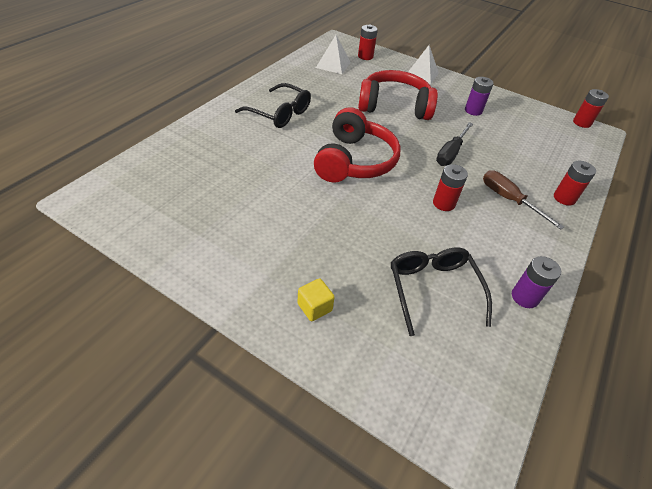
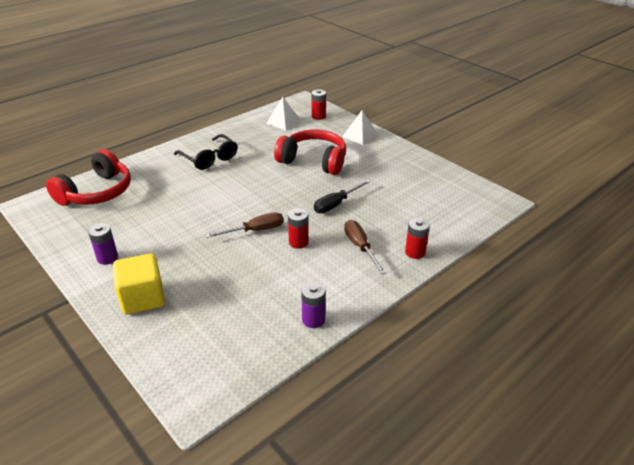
camera: 20 degrees right, 10 degrees down
yellow cube [297,278,335,321] -> yellow cube [113,253,165,314], size x1.95
red headphones [314,107,401,183] -> red headphones moved to [46,149,131,206]
black glasses [391,247,492,336] -> none
purple battery [465,77,494,116] -> purple battery moved to [88,223,118,265]
red battery [573,89,609,128] -> none
none -> brown screwdriver [205,212,284,238]

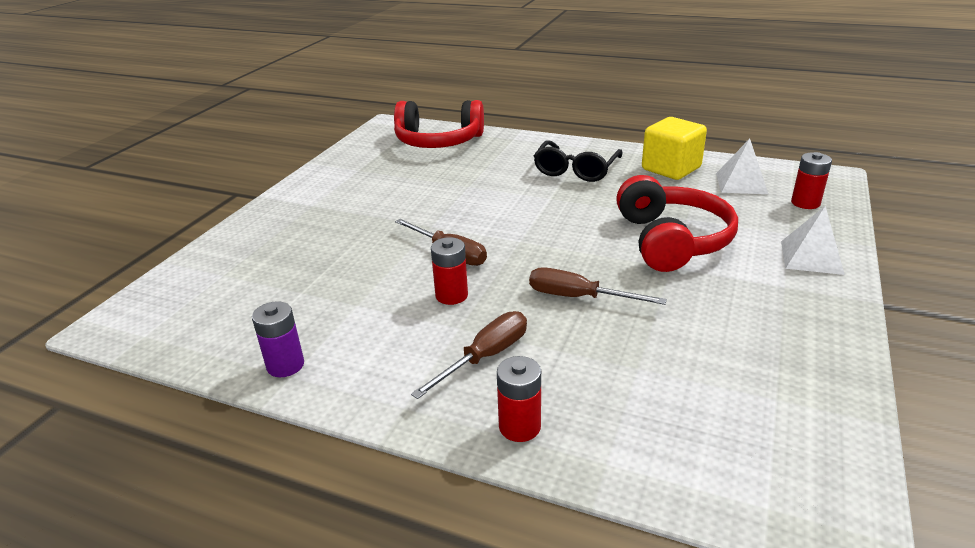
camera: 65 degrees right, 5 degrees down
purple battery [88,223,118,265] -> none
yellow cube [113,253,165,314] -> yellow cube moved to [642,117,707,180]
black screwdriver [314,180,371,213] -> brown screwdriver [529,267,667,305]

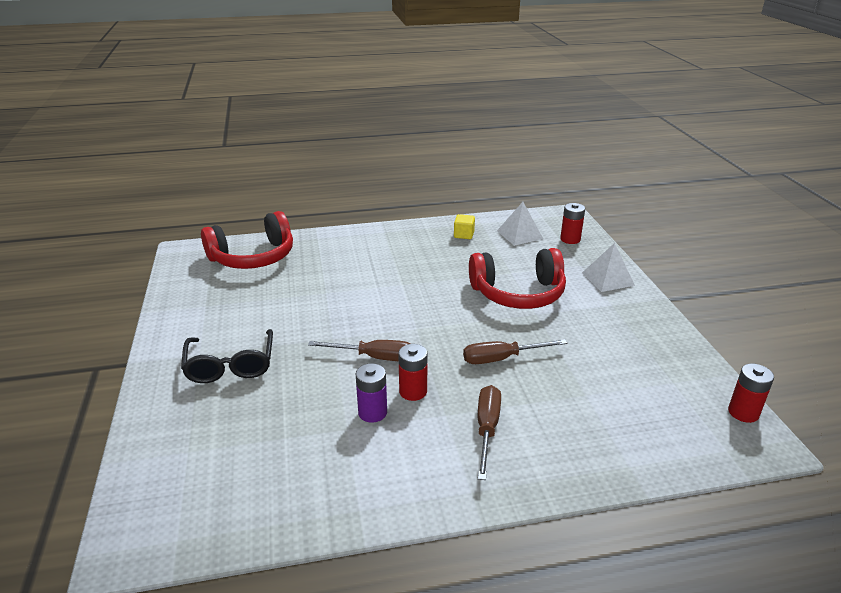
camera: 35 degrees left, 0 degrees up
purple battery [252,301,304,377] -> purple battery moved to [356,363,387,423]
red battery [497,356,541,442] -> red battery moved to [728,364,774,423]
black glasses [534,140,622,182] -> black glasses moved to [181,329,273,383]
red headphones [616,175,738,272] -> red headphones turned 120 degrees clockwise [469,248,566,309]
yellow cube [642,117,707,180] -> yellow cube [454,214,475,239], size x0.51

